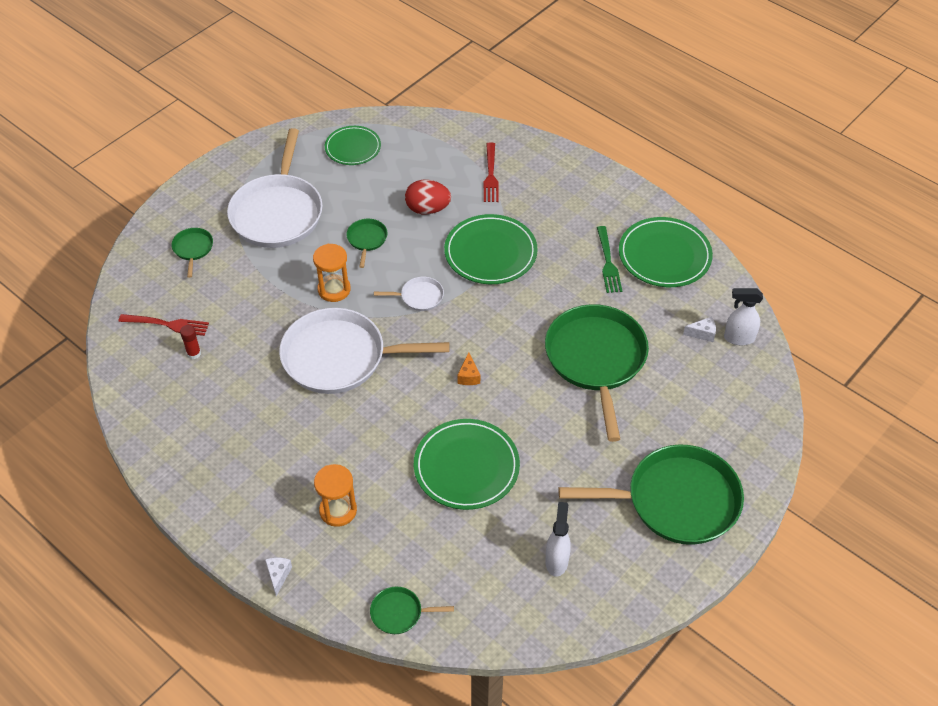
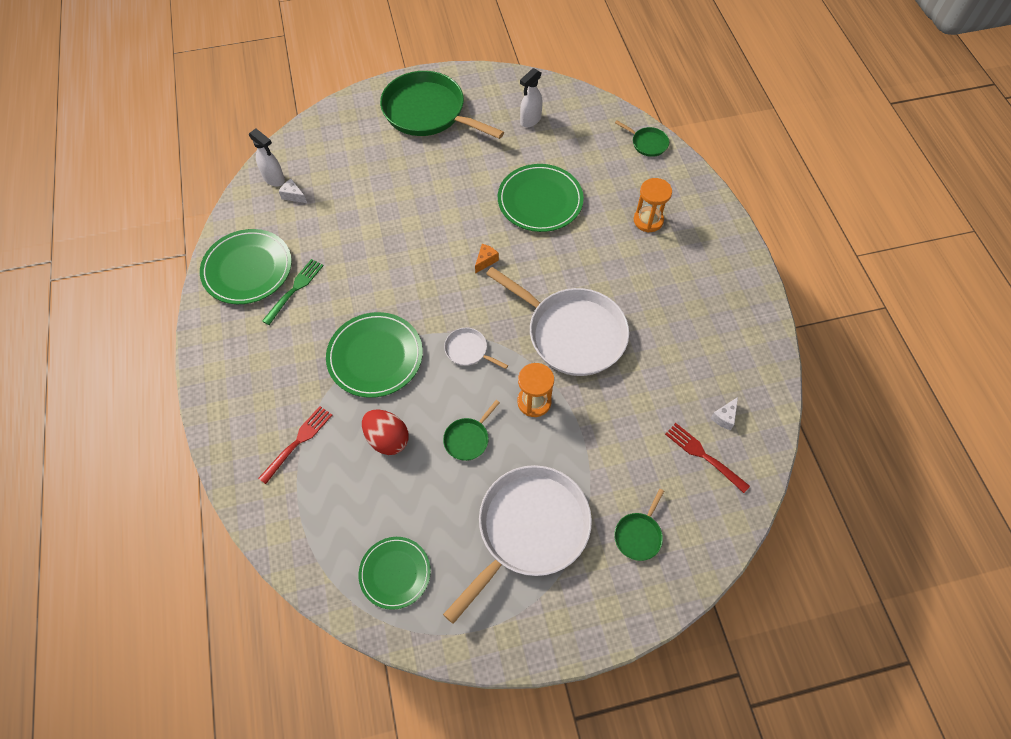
camera: 145 degrees left, 10 degrees up
red glue stick [180,325,201,359] -> none
white cheese [265,557,292,596] -> white cheese moved to [711,397,738,430]
green pan [545,304,649,442] -> none

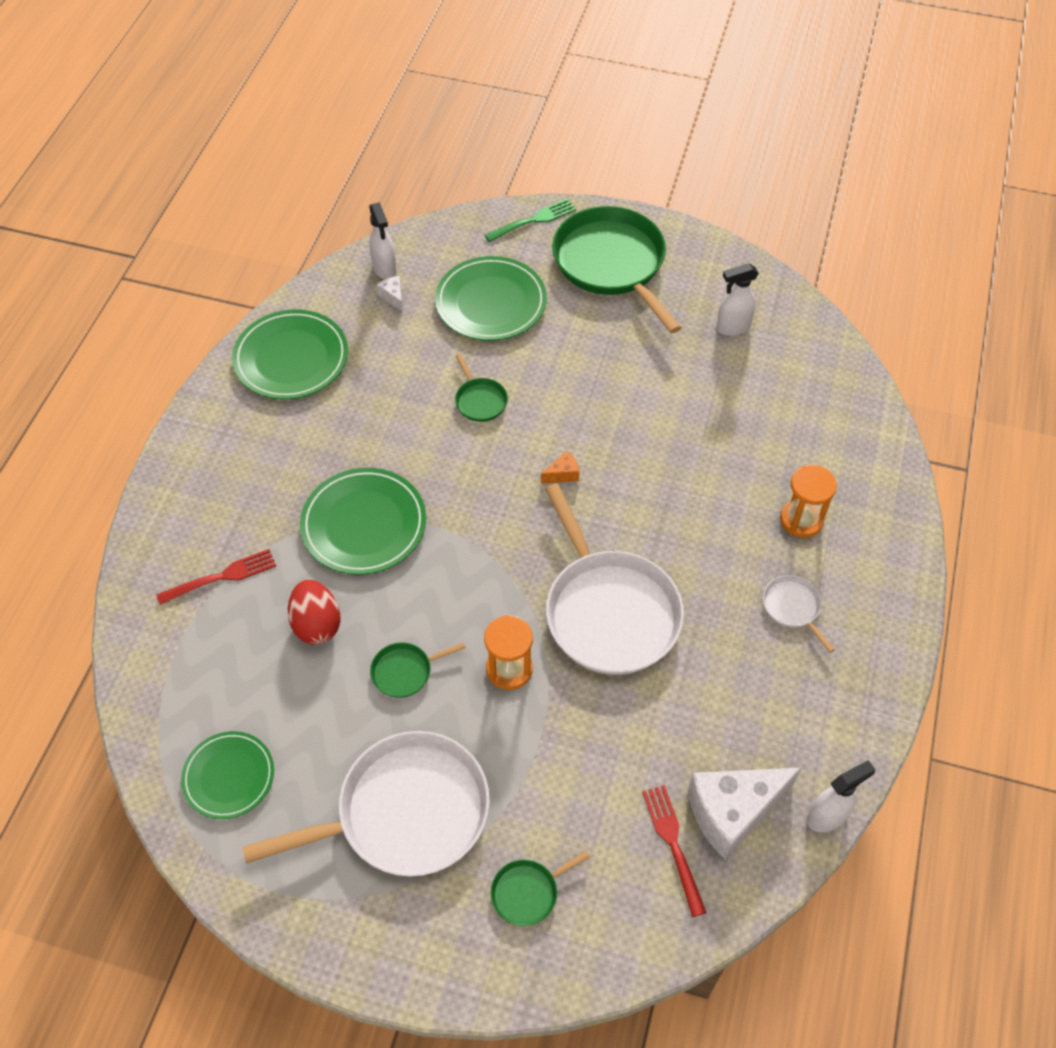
camera: 30 degrees right, 5 degrees down
green fork [262,259,324,325] -> green fork moved to [485,199,576,242]
white pan [444,328,508,369] -> white pan moved to [763,575,835,653]
green plate [498,164,584,232] -> green plate moved to [435,256,547,341]
green pan [615,120,669,157] -> green pan moved to [455,354,508,422]
white cheese [711,397,738,430] -> white cheese [688,768,801,860], size x2.40
none -> white spray bottle [807,760,876,833]

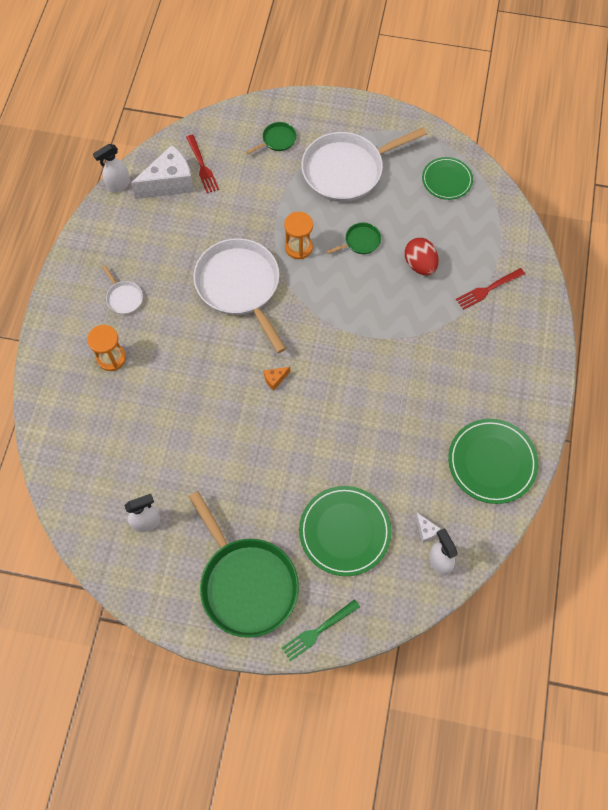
camera: 175 degrees right, 10 degrees up
green plate [300,468,426,575] -> none
green pan [455,354,508,422] -> none

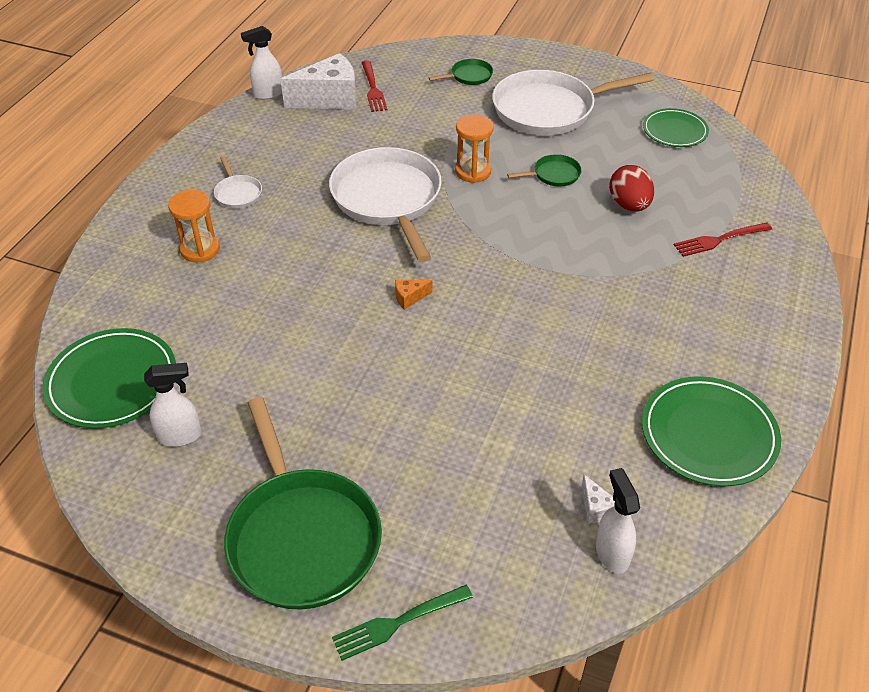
camera: 10 degrees right, 20 degrees down
green plate [299,486,391,576] -> green plate moved to [42,328,176,429]

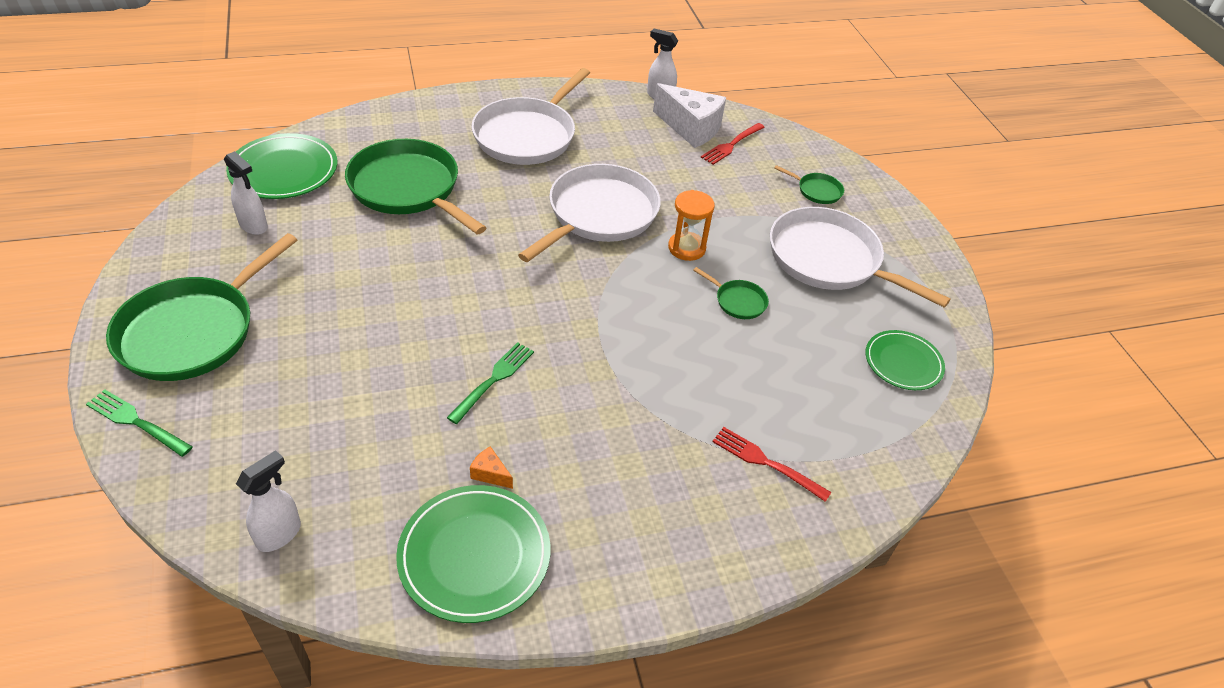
camera: 50 degrees right, 0 degrees up
orange hourglass [168,190,220,262] -> none
white pan [214,156,262,209] -> white pan [472,68,590,165], size x2.33
orange cheese [395,280,432,310] -> orange cheese moved to [470,446,513,489]
white cheese [582,475,615,524] -> none
red egg [609,165,654,211] -> none
none -> green pan [345,139,486,235]
none -> green fork [447,342,534,424]

